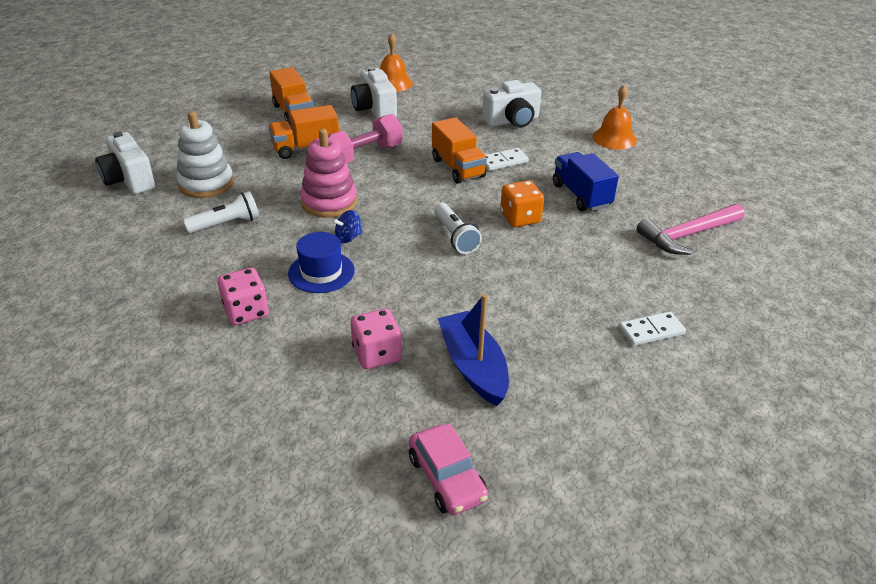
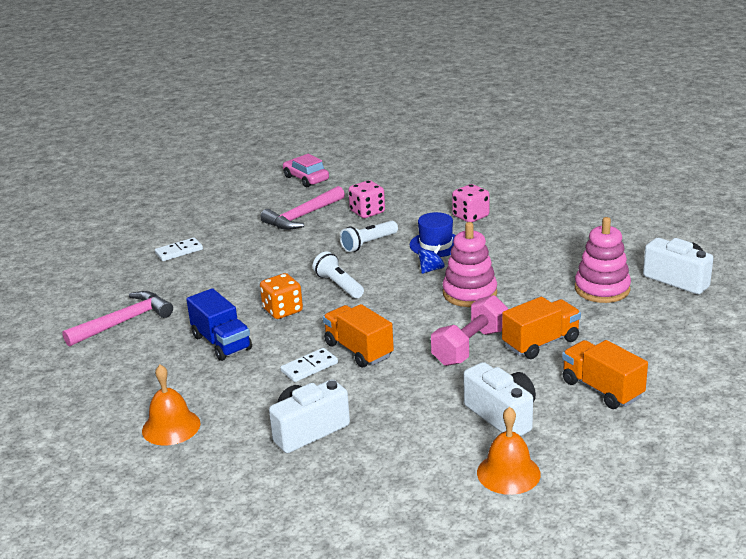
camera: 170 degrees right, 10 degrees down
white stacking toy [176,111,234,198] -> pink stacking toy [575,217,631,303]
white flashlight [183,191,259,233] -> white flashlight moved to [340,221,398,252]
blue boat [438,294,509,406] -> pink hammer [260,186,345,230]

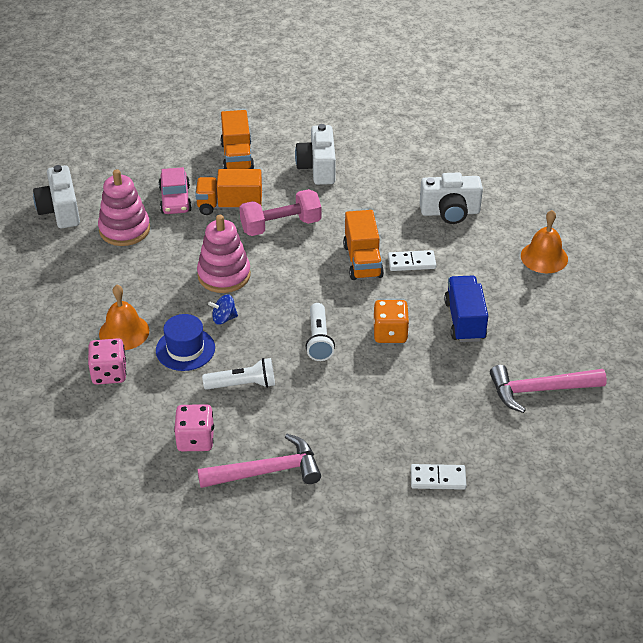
camera: 150 degrees left, 15 degrees up
pink car [283,154,329,187] -> pink car moved to [159,167,192,214]
orange bell [477,407,541,495] -> orange bell moved to [99,285,149,350]

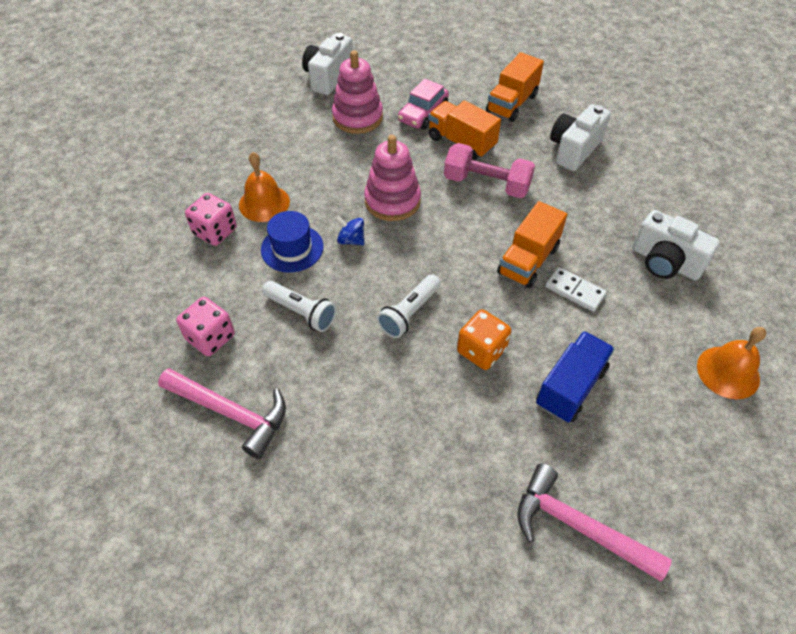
camera: 40 degrees right, 10 degrees up
white domino [411,464,467,490] -> none

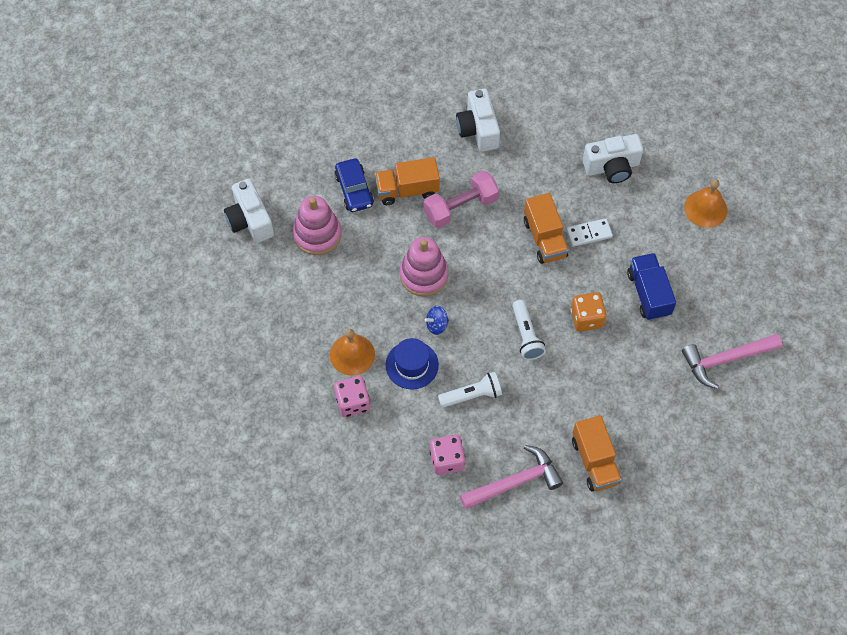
camera: 50 degrees left, 10 degrees up
pink car [398,79,449,130] -> blue car [335,158,374,212]
orange truck [486,52,544,122] -> orange truck moved to [572,415,622,491]

